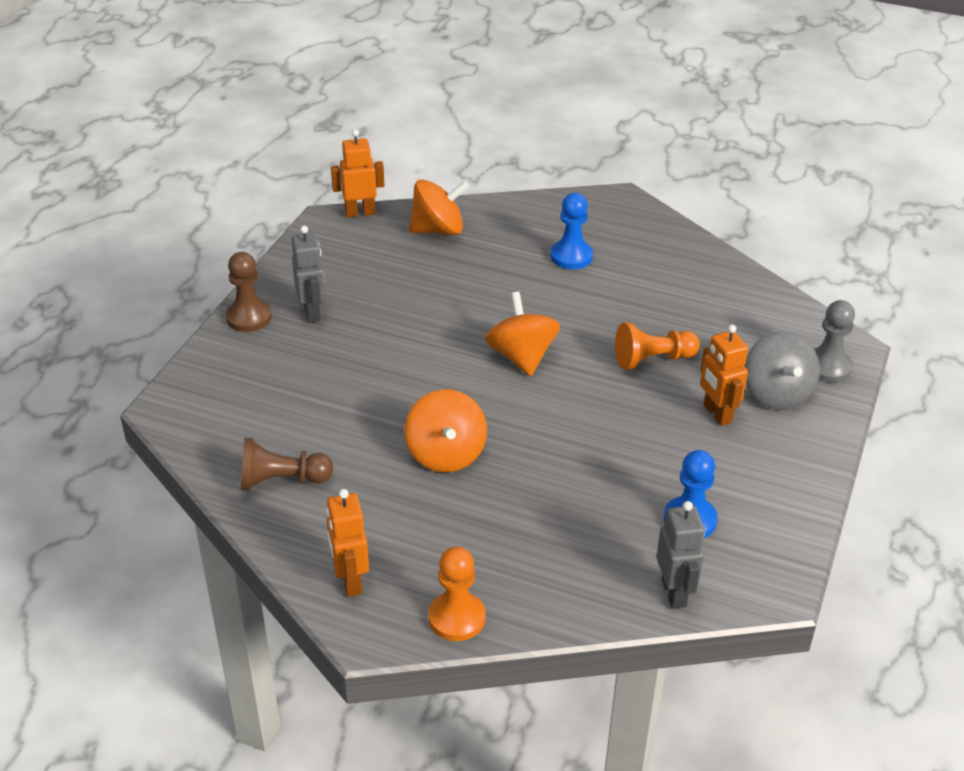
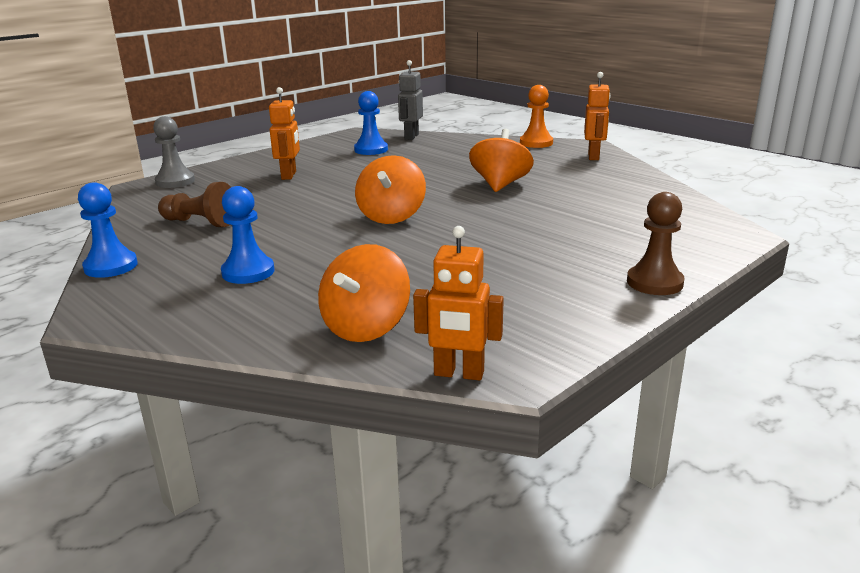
camera: 155 degrees left, 15 degrees down
brown pawn [241,438,333,490] -> brown pawn moved to [158,182,231,227]
grey robot [292,226,326,323] -> none
orange spinning top [409,179,469,235] -> orange spinning top turned 75 degrees counterclockwise [318,244,410,342]
orange pawn [615,323,700,370] -> none
grey spinning top [745,331,820,410] -> none
none -> blue pawn [78,182,138,278]

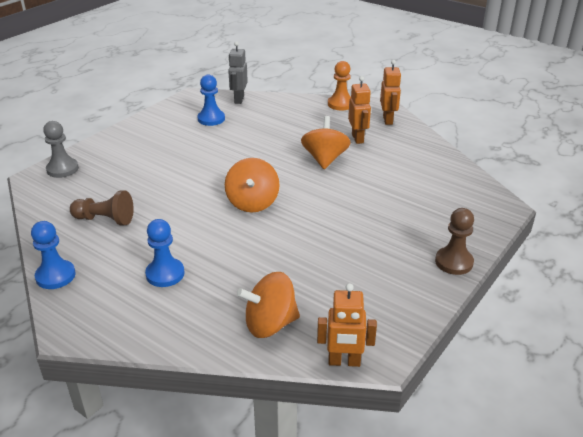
camera: 10 degrees left, 10 degrees up
orange robot [269,87,300,180] -> orange robot moved to [348,76,371,144]
orange spinning top [318,244,410,342] -> orange spinning top turned 60 degrees clockwise [237,272,300,338]

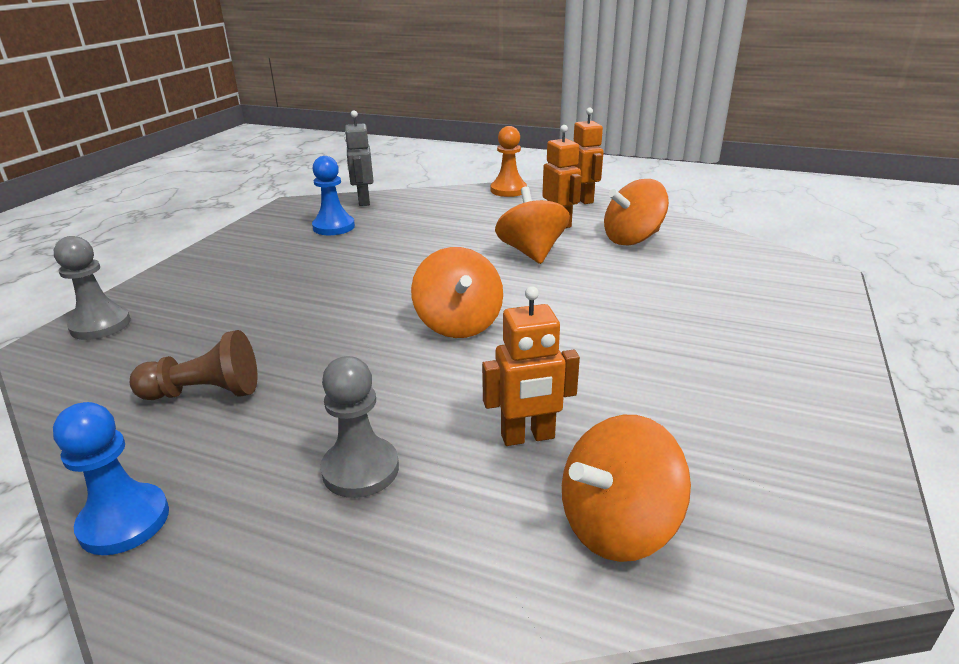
camera: 15 degrees left, 5 degrees down
blue pawn [145,219,185,287] -> grey pawn [320,356,399,498]
orange robot [317,283,377,367] -> orange robot moved to [482,286,580,446]
brown pawn [435,208,474,275] -> none
none -> orange spinning top [604,179,669,246]

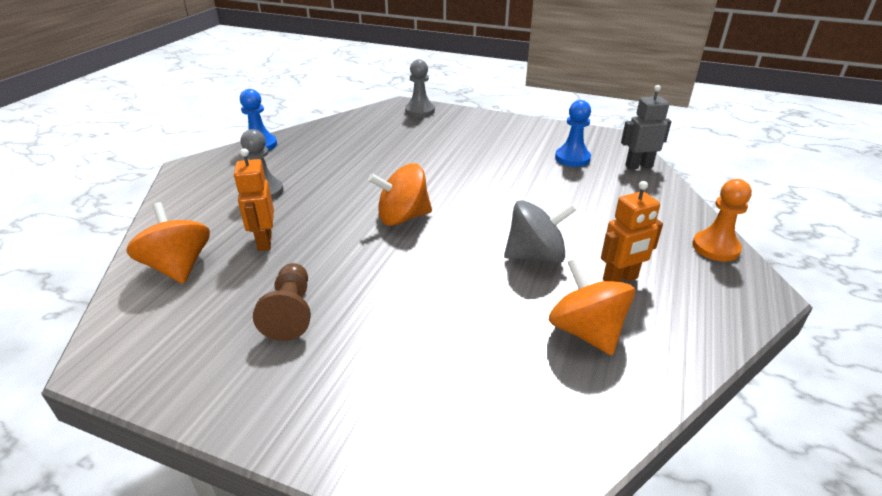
camera: 90 degrees right, 5 degrees up
brown pawn [130,330,258,400] -> brown pawn moved to [253,263,311,341]
orange spinning top [495,186,570,264] -> grey spinning top [504,200,576,263]
orange robot [574,108,604,204] -> none

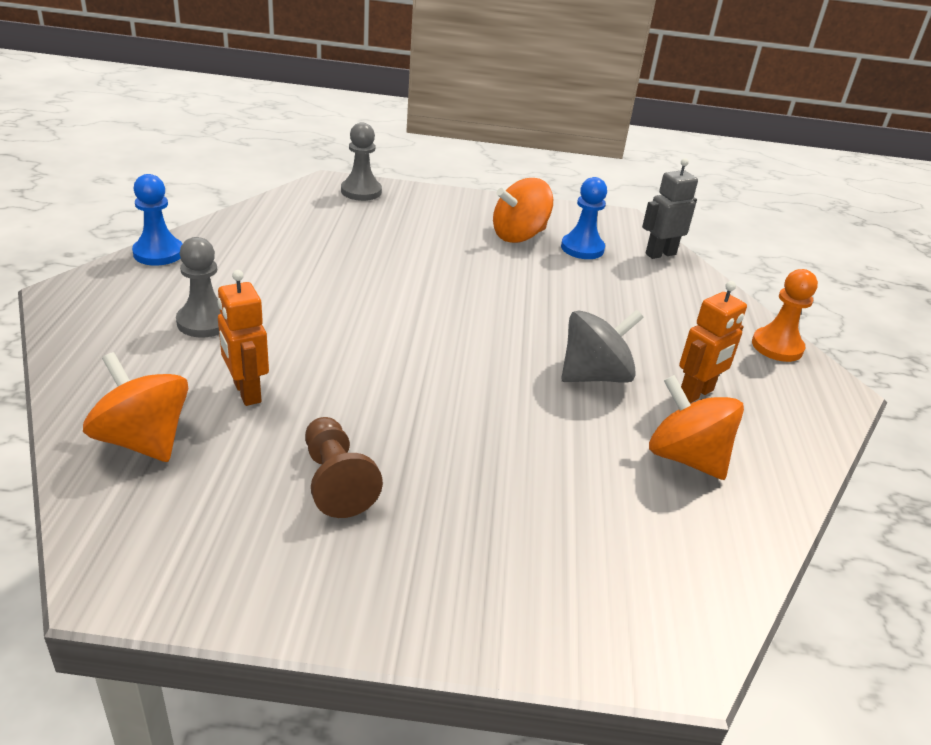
camera: 20 degrees left, 0 degrees up
orange spinning top [368,164,432,226] -> orange spinning top moved to [493,178,553,243]

